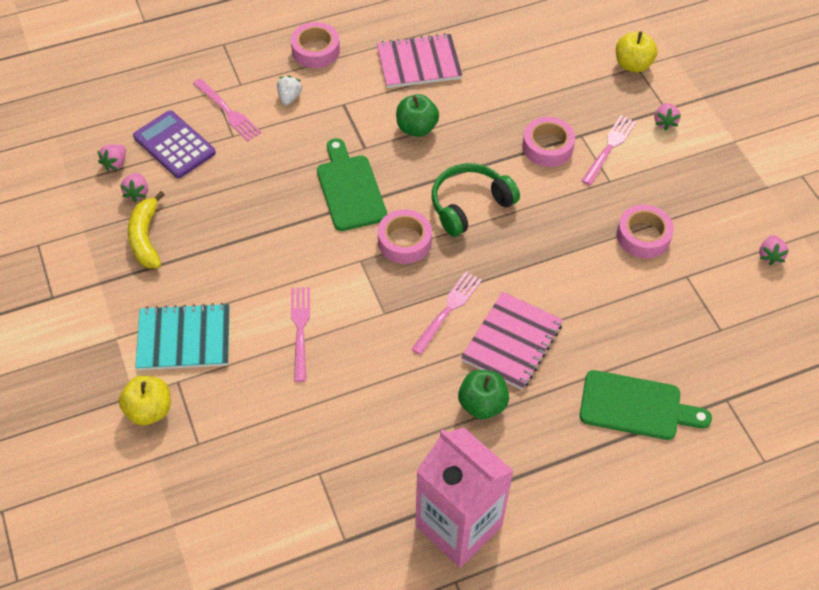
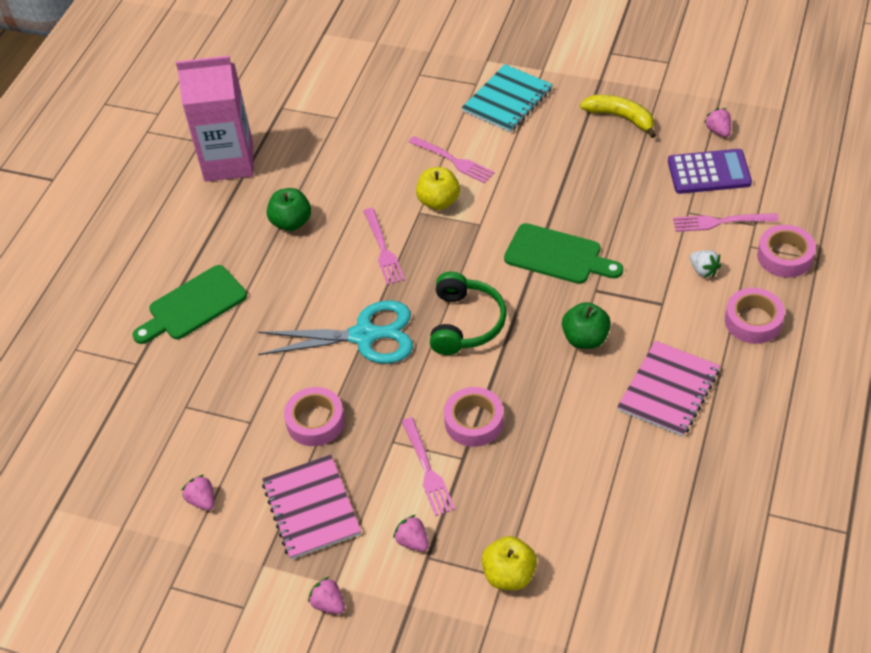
camera: 135 degrees right, 5 degrees down
yellow apple [119,376,171,425] -> yellow apple moved to [416,167,460,210]
pink strawberry [120,173,148,202] -> pink strawberry moved to [308,577,345,614]
pink tape [378,209,432,264] -> pink tape moved to [757,225,816,278]
pink notebook [461,292,563,390] -> pink notebook moved to [262,454,361,560]
none -> turquoise scissors [258,300,413,364]

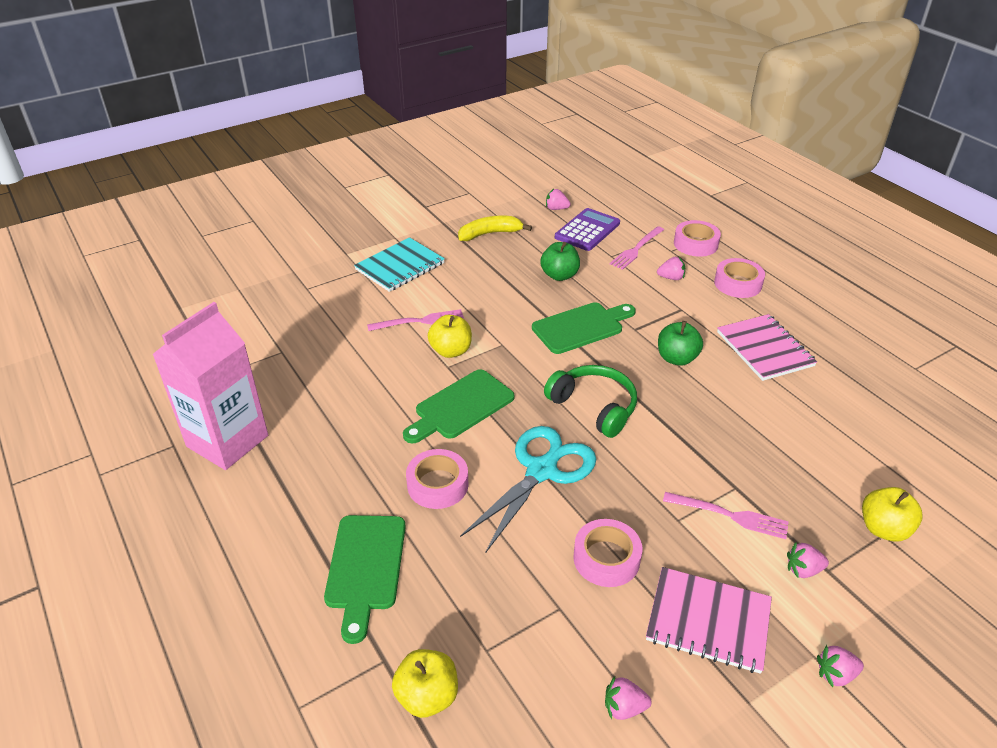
camera: 55 degrees left, 10 degrees down
green apple [267,188,311,231] -> green apple moved to [540,242,580,281]
pink fork [364,208,405,285] -> green cutting board [403,369,514,444]
pink tape [444,387,504,447] -> pink tape moved to [406,449,469,509]
turquoise notebook [462,64,553,132] -> turquoise notebook turned 60 degrees clockwise [354,237,445,292]
white strawberry [690,250,721,278] -> pink strawberry [657,256,685,280]
none -> yellow apple [392,649,458,718]

